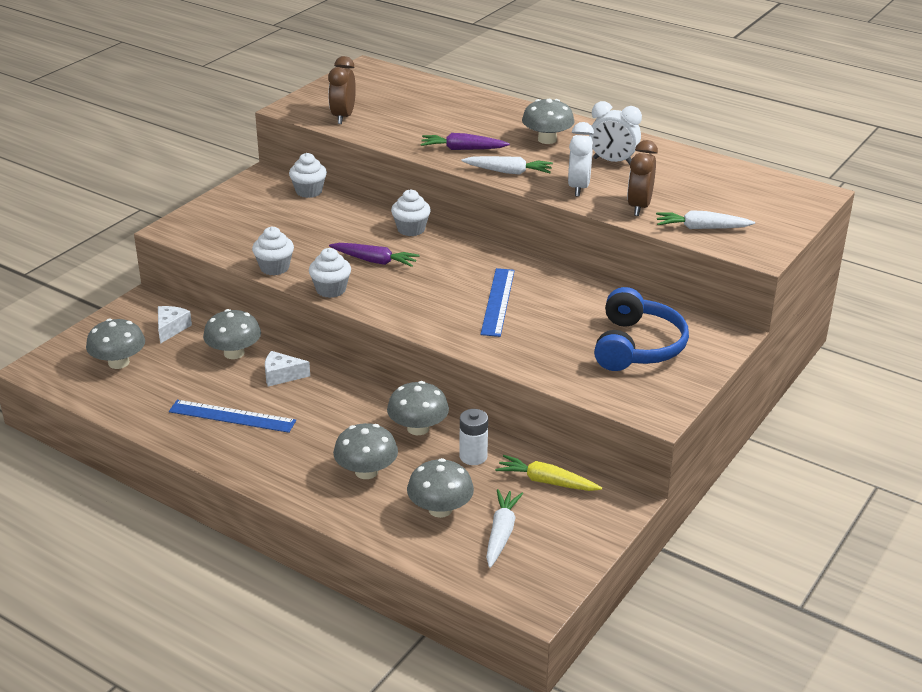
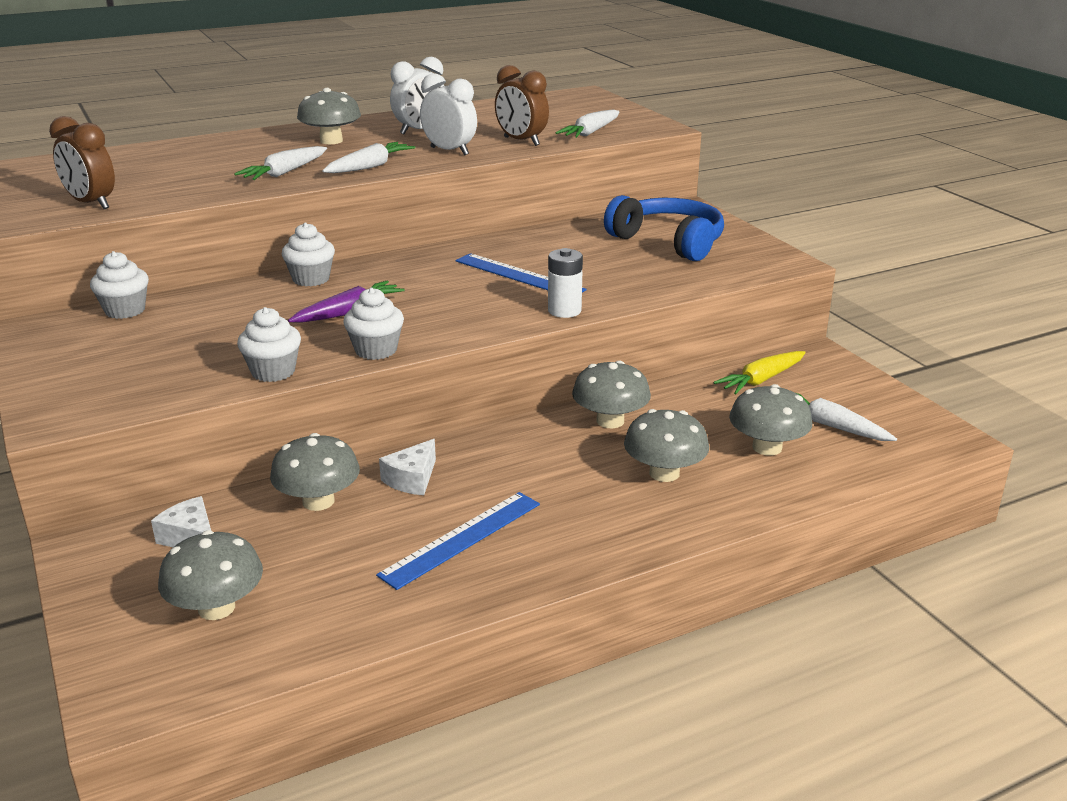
camera: 60 degrees left, 5 degrees down
purple carrot [420,133,510,150] -> white carrot [234,146,327,180]
white battery [459,409,488,465] -> white battery moved to [548,248,583,318]

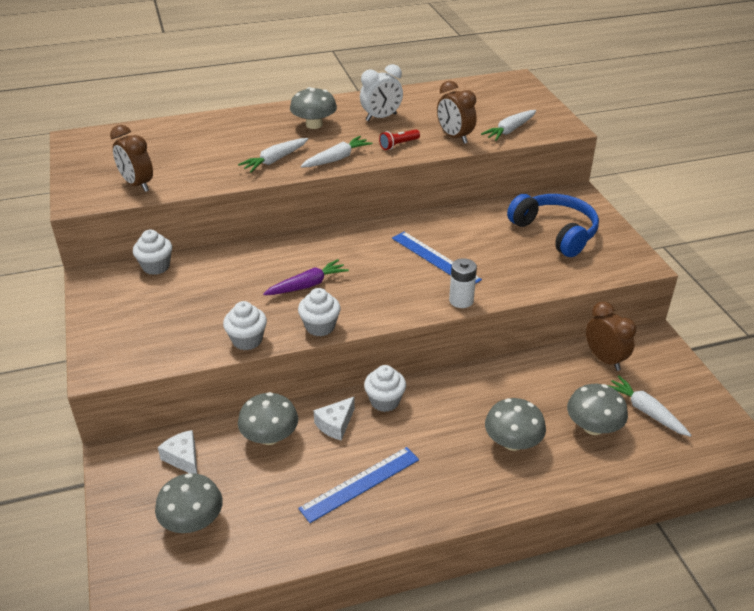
camera: 10 degrees right, 10 degrees up
white cupcake [282,222,335,286] -> white cupcake moved to [364,365,406,412]
white clock [420,73,477,156] -> red flashlight [379,129,420,150]
grey mushroom [572,360,651,428] -> none
yellow carrot [714,351,806,394] -> brown clock [586,301,636,371]

